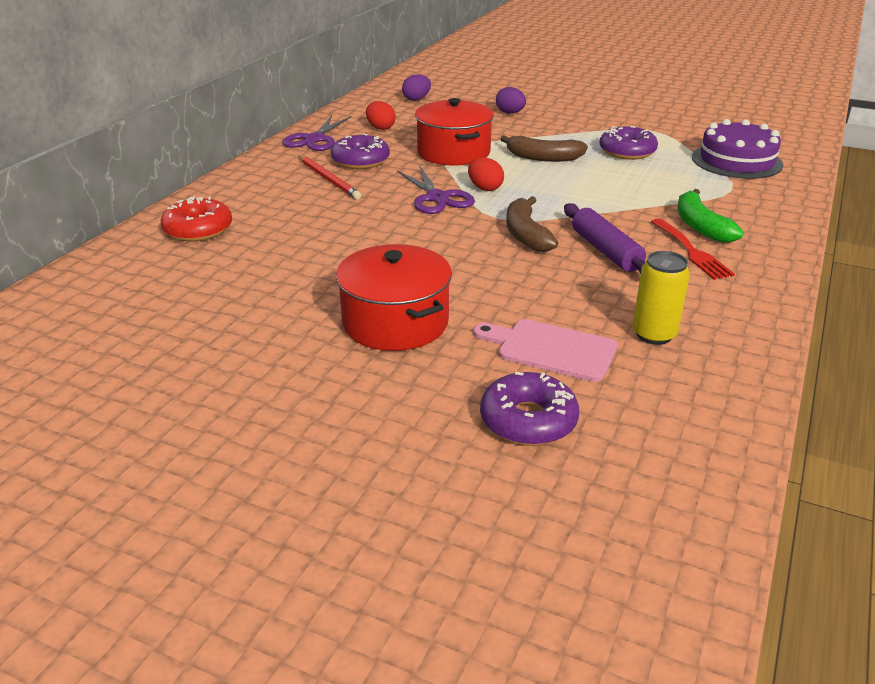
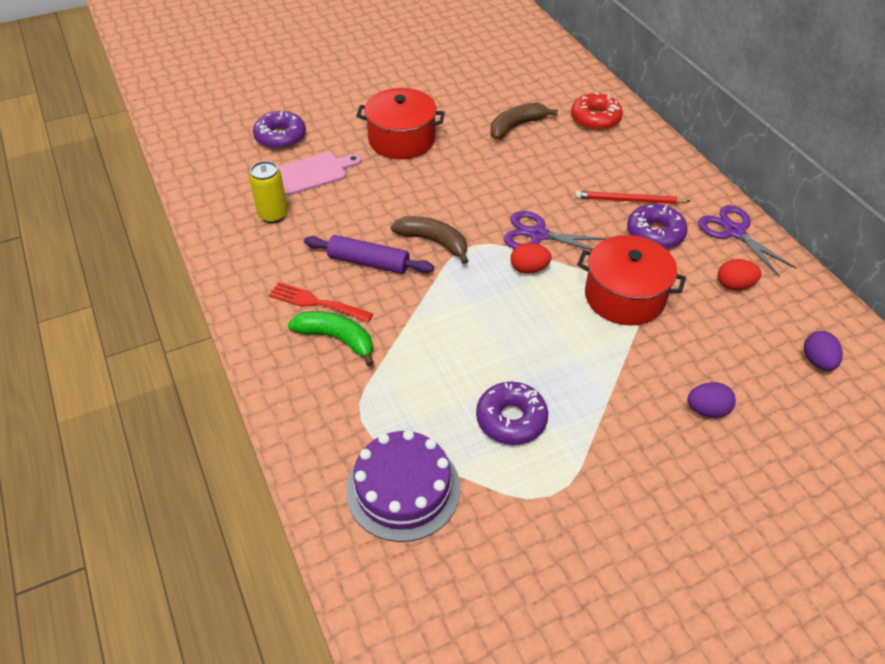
camera: 130 degrees right, 15 degrees up
brown banana [500,135,588,162] -> brown banana moved to [490,102,558,140]

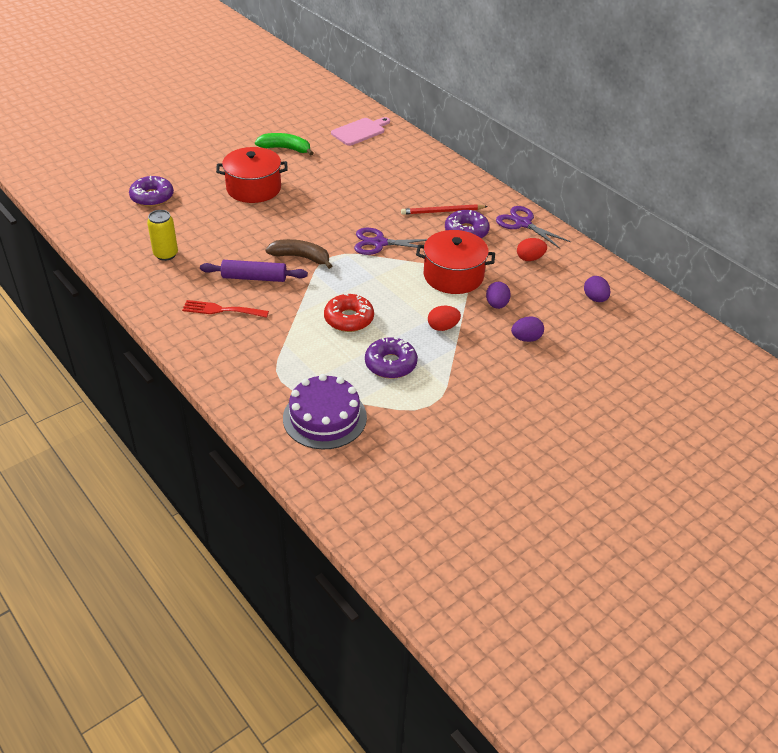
camera: 15 degrees left, 5 degrees down
pink cutting board [277,152,362,196] -> pink cutting board moved to [331,117,390,146]
green banana [288,311,374,367] -> green banana moved to [255,133,313,155]
brown banana [490,102,558,140] -> none
red egg [510,243,552,274] -> red egg moved to [428,306,461,331]
red donut [571,92,623,130] -> red donut moved to [324,294,374,332]
none -> purple egg [486,282,511,309]

